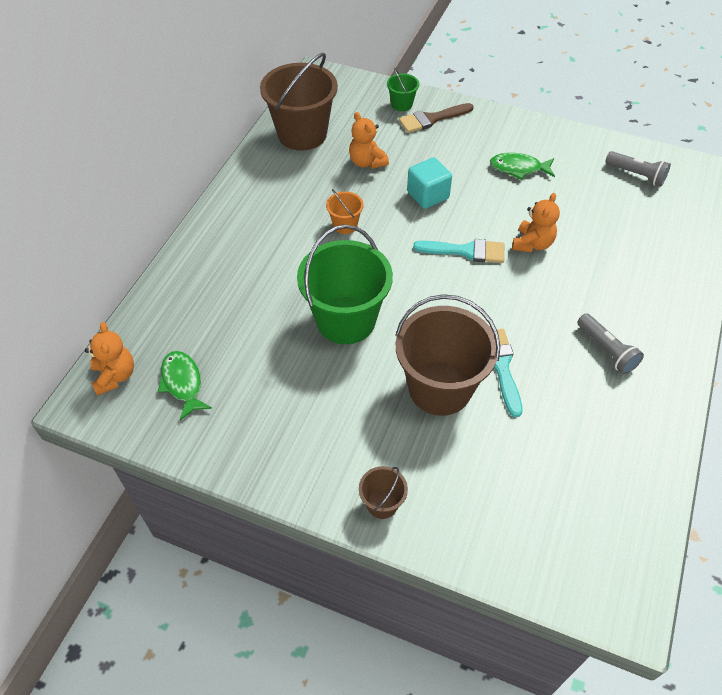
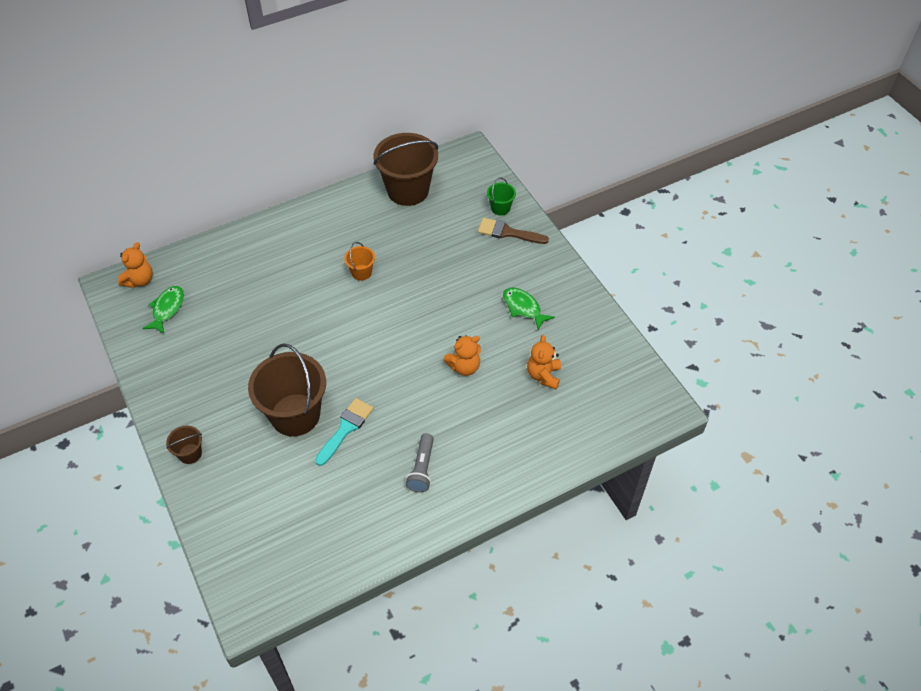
camera: 40 degrees right, 0 degrees up
green bucket [297,225,393,344] -> none
orange teddy bear [349,112,389,169] -> orange teddy bear moved to [527,335,561,389]
turquoise cube [407,158,452,209] -> none
turquoise brush [413,239,504,263] -> none
grey flashlight [605,151,671,186] -> none

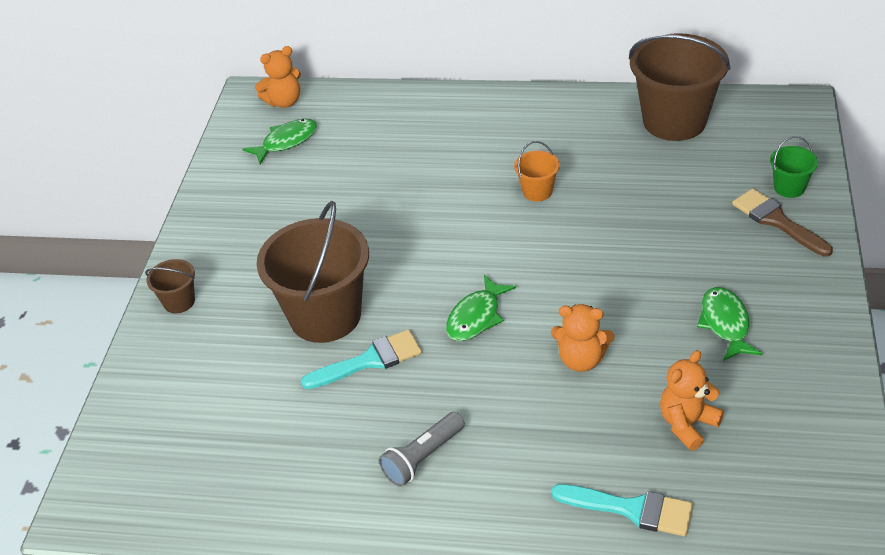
camera: 40 degrees right, 10 degrees down
none -> green fish [446,275,516,341]
none -> turquoise brush [551,484,693,536]

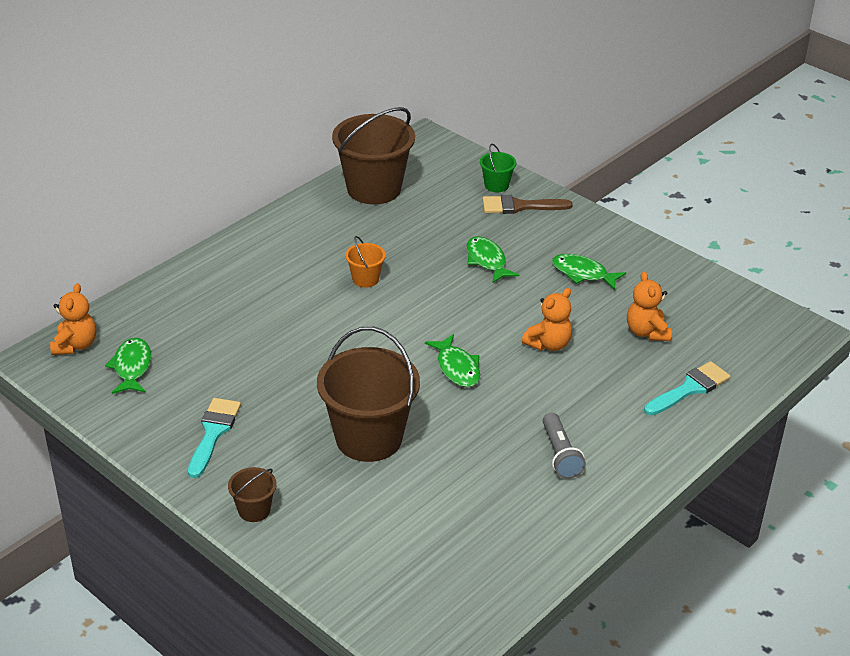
camera: 60 degrees left, 5 degrees down
turquoise brush [301,330,422,389] -> turquoise brush moved to [188,398,241,478]
none -> green fish [467,236,519,283]

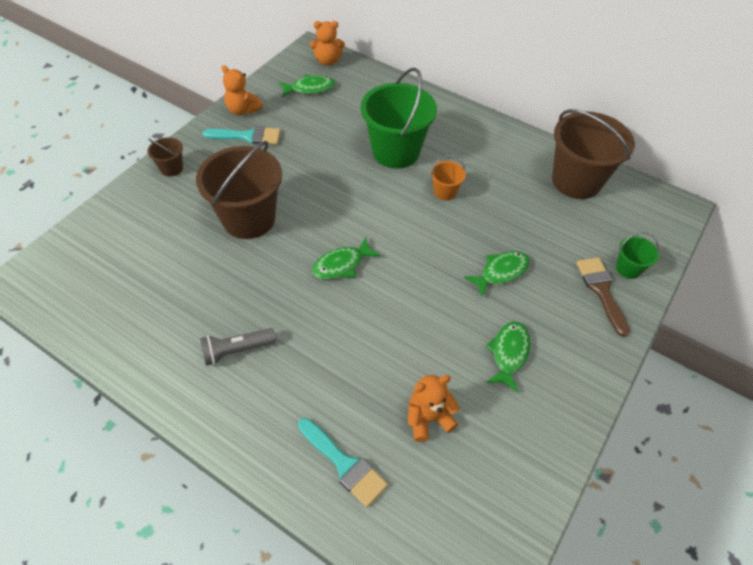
camera: 80 degrees right, 15 degrees up
orange teddy bear [522,288,572,351] -> orange teddy bear moved to [221,65,263,115]
none -> green bucket [360,68,437,168]

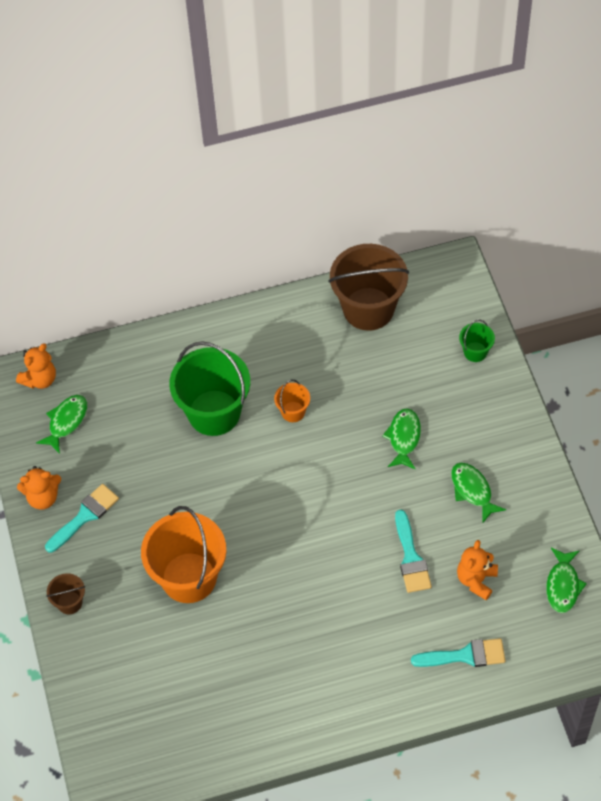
camera: 45 degrees left, 5 degrees up
brown bucket [196,141,282,239] -> orange bucket [141,506,226,603]
grey flashlight [200,328,276,366] -> none
green fish [312,237,381,279] -> green fish moved to [546,548,587,613]
brown brush [576,257,630,337] -> none
none -> turquoise brush [395,510,432,593]

